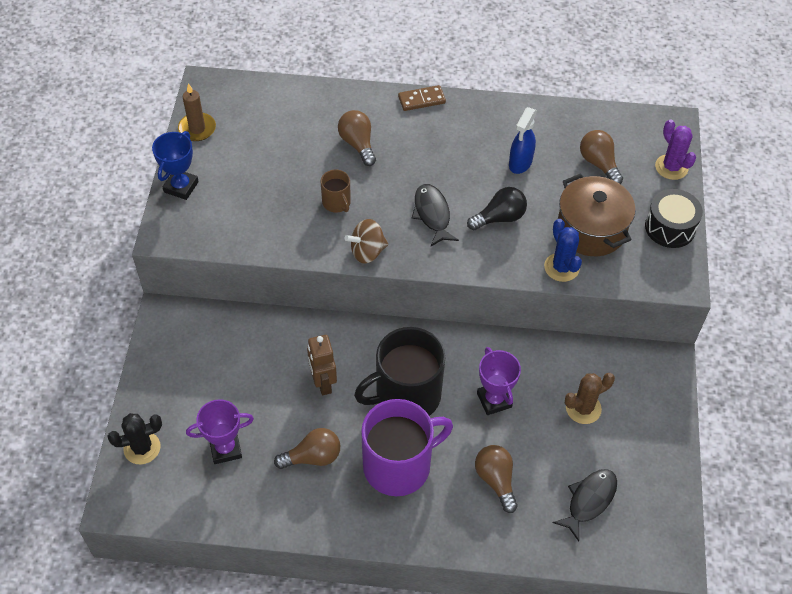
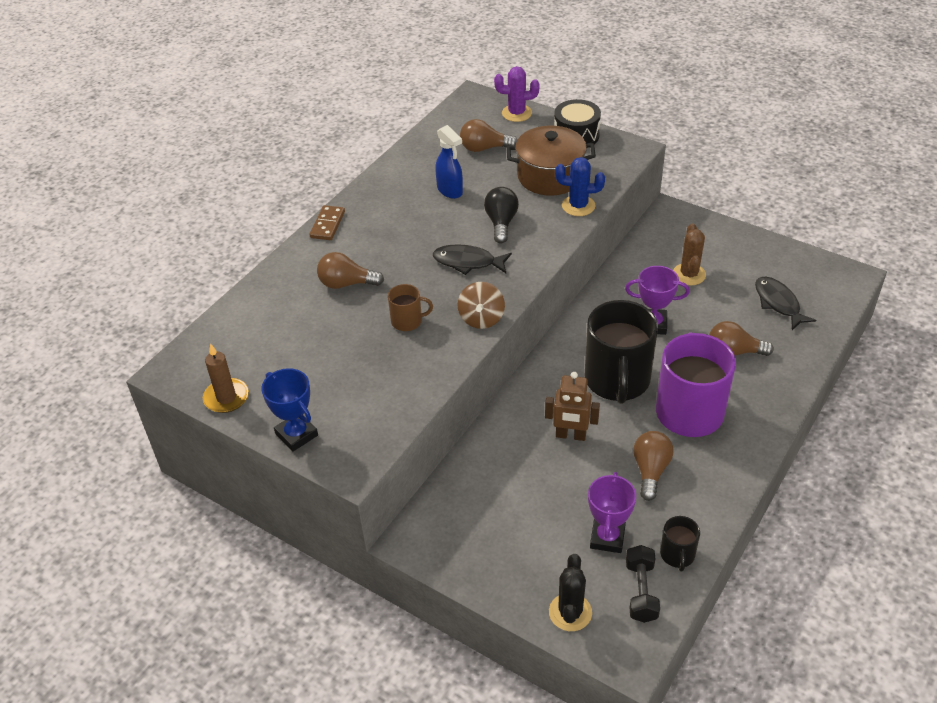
camera: 60 degrees left, 10 degrees down
none -> black dumbbell [626,545,660,623]
none -> black mug [660,516,700,572]

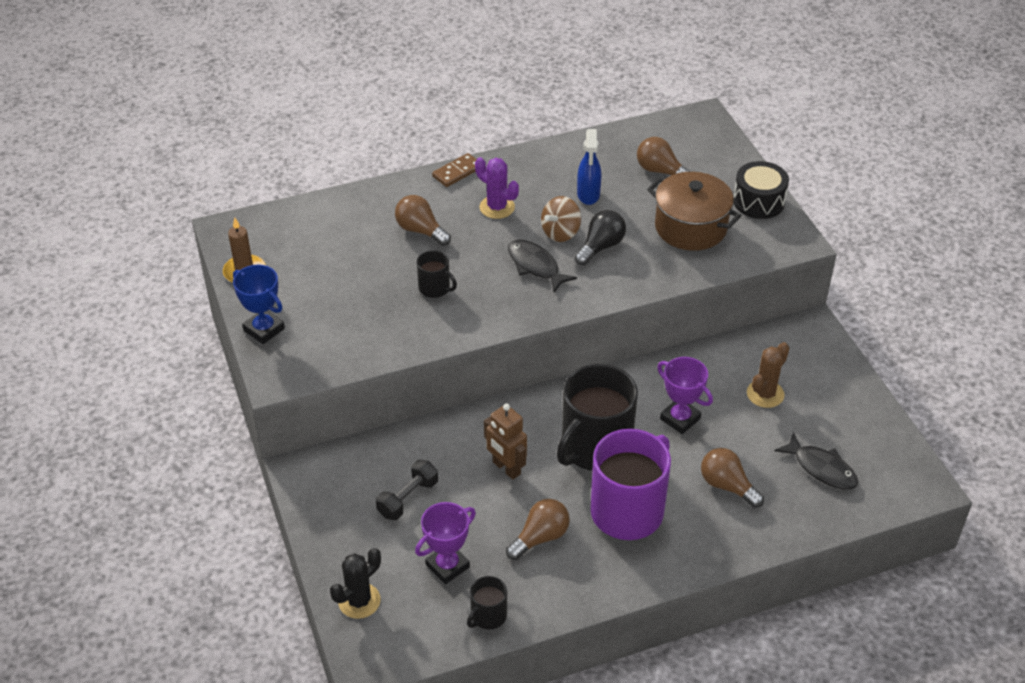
camera: 35 degrees right, 0 degrees up
blue trophy [261,368,318,452] -> blue trophy turned 45 degrees counterclockwise [233,265,285,344]
brown mug [388,284,433,331] -> black mug [417,250,457,298]
brown spinning top [457,282,505,329] -> brown spinning top moved to [541,196,581,242]
purple cactus [494,66,539,122] -> purple cactus moved to [475,157,519,219]
blue cactus [555,157,605,216] -> none
black dumbbell [626,545,660,623] -> black dumbbell moved to [376,460,438,520]
black fish [755,276,816,330] -> black fish turned 120 degrees clockwise [775,432,858,490]

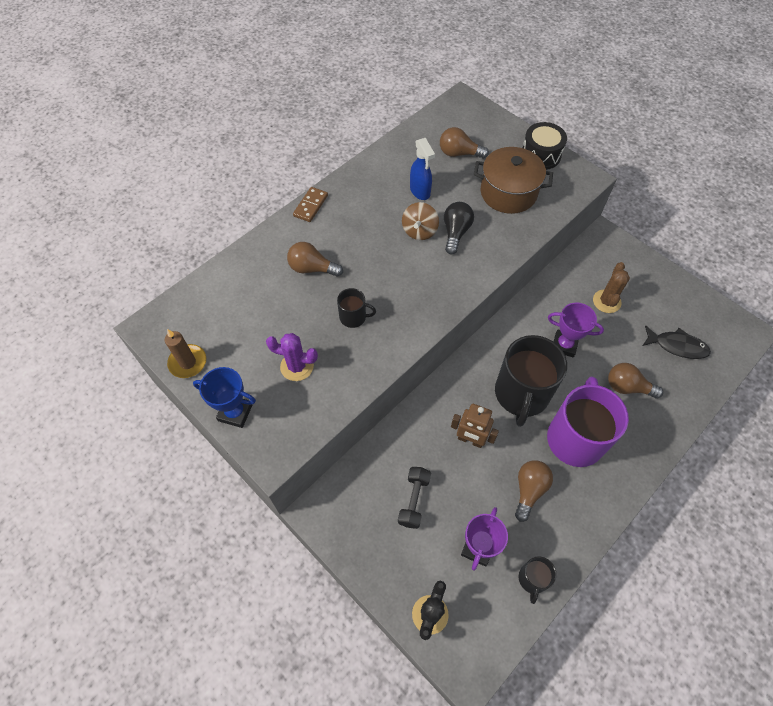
camera: 25 degrees left, 15 degrees up
purple cactus [475,157,519,219] -> purple cactus moved to [266,333,318,381]
black fish [508,240,577,292] -> none

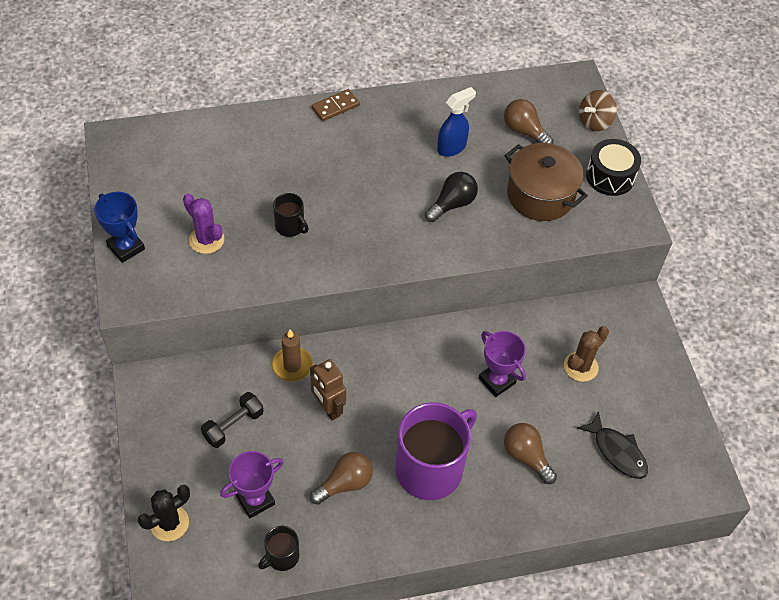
camera: 30 degrees right, 5 degrees down
brown candle [165,329,206,378] -> brown candle moved to [272,329,313,382]
brown light bulb [287,242,343,277] -> none
brown spinning top [402,202,439,240] -> brown spinning top moved to [579,90,617,131]
blue spray bottle [410,138,435,200] -> blue spray bottle turned 135 degrees counterclockwise [437,87,476,157]
black mug [495,335,567,427] -> none

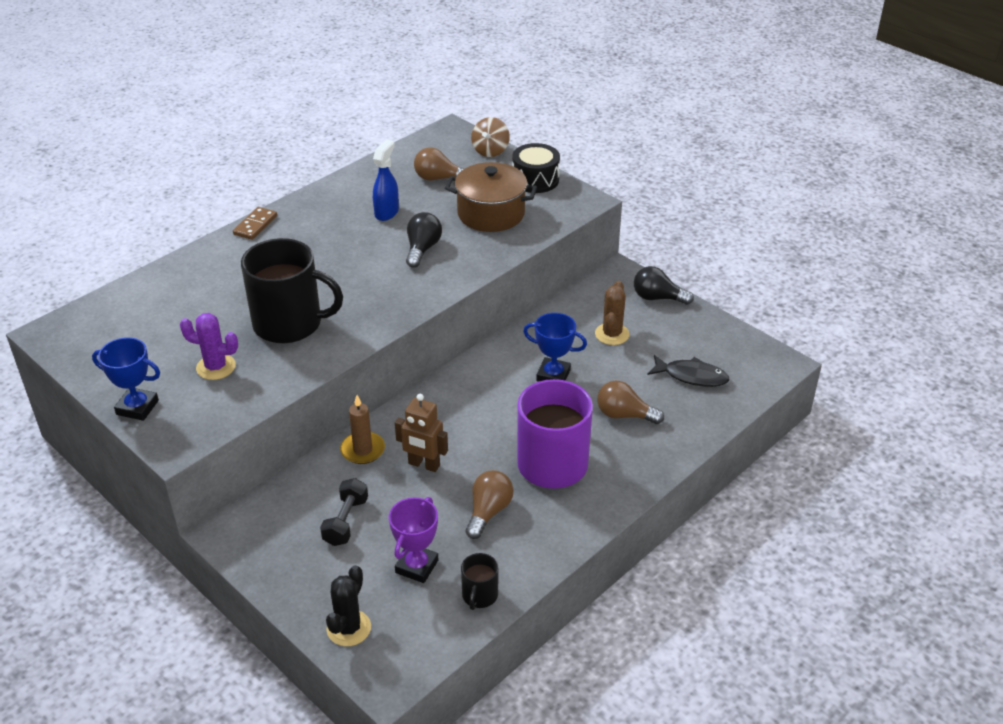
camera: 30 degrees left, 15 degrees down
black mug [273,193,308,237] -> black mug [241,238,343,343], size x2.18
purple trophy [479,331,526,397] -> blue trophy [523,313,587,382]
none -> black light bulb [634,266,694,305]

